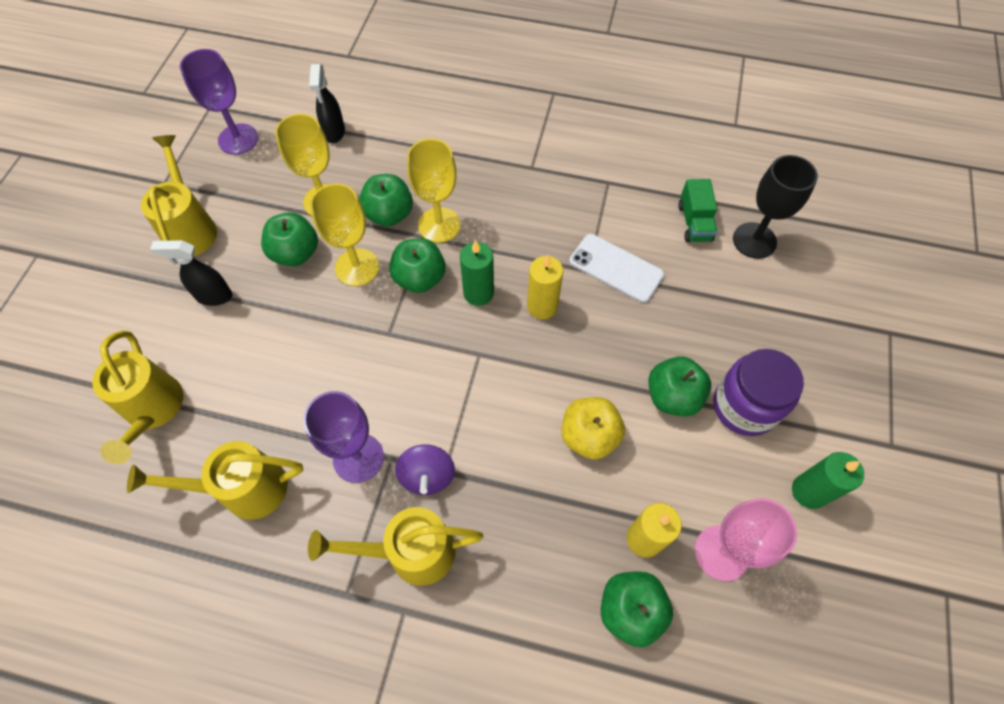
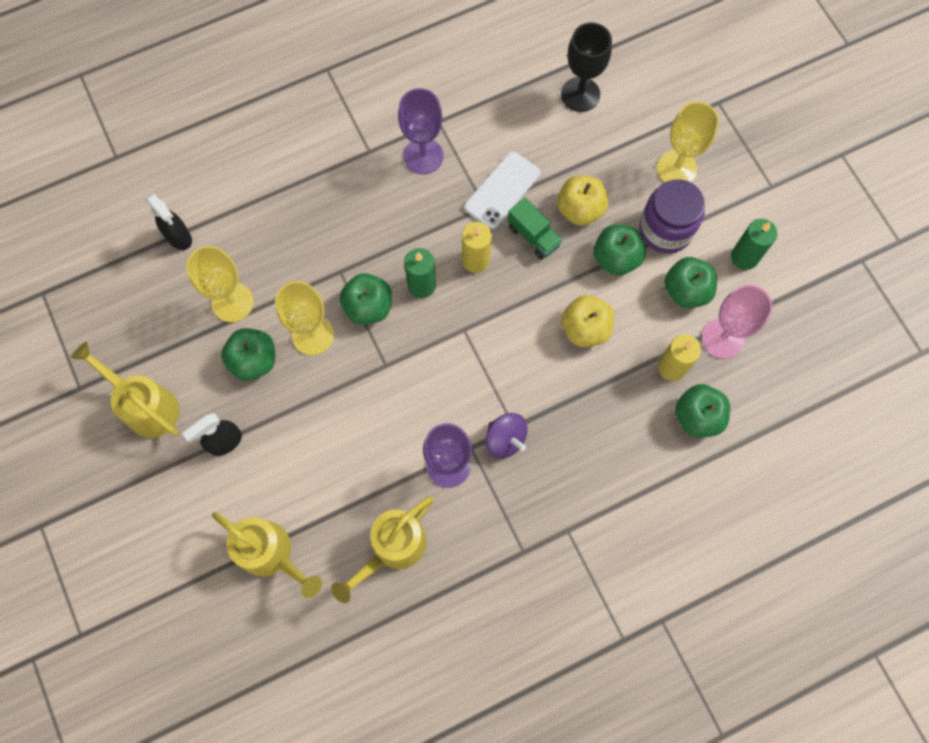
camera: 40 degrees left, 10 degrees up
purple goblet [180,49,258,155] -> purple goblet moved to [398,88,443,174]
yellow watering can [308,507,483,586] -> none
green apple [359,174,413,227] -> green apple moved to [664,257,717,308]
yellow goblet [407,139,461,243] -> yellow goblet moved to [657,102,719,182]
white phone [569,234,664,303] -> white phone turned 45 degrees counterclockwise [464,151,541,229]
green truck [678,179,717,242] -> green truck moved to [508,197,563,260]
none -> yellow apple [557,175,608,226]

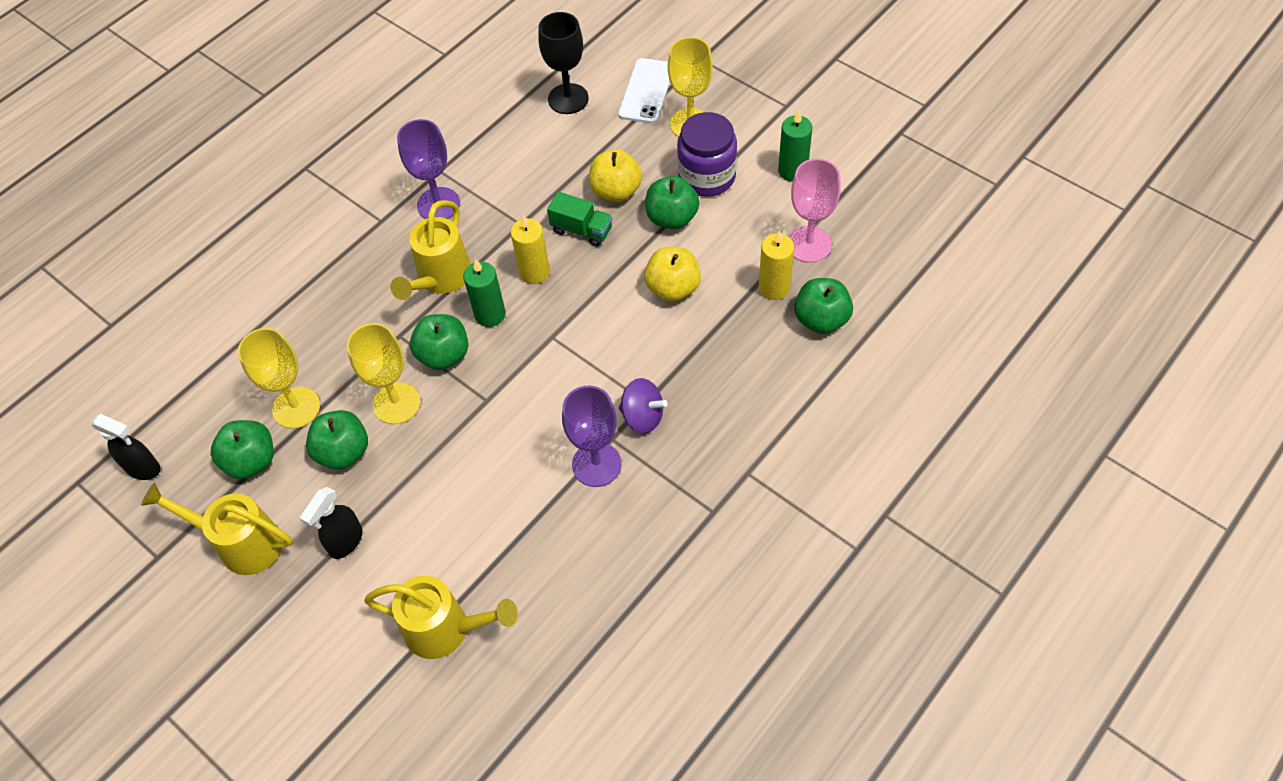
camera: 20 degrees left, 15 degrees down
black spray bottle [145,192,192,250] -> black spray bottle moved to [91,414,161,480]
yellow watering can [331,496,434,603] -> yellow watering can moved to [390,200,471,300]
white phone [464,151,541,229] -> white phone moved to [618,58,670,124]
green apple [664,257,717,308] -> green apple moved to [210,420,274,479]

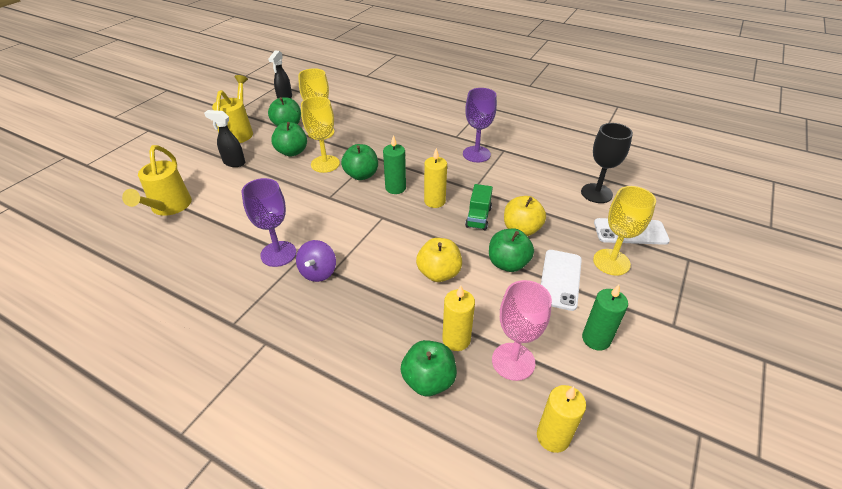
camera: 75 degrees right, 15 degrees down
yellow watering can [390,200,471,300] -> none
purple jar [677,112,737,197] -> white phone [541,250,582,311]
none -> yellow candle [537,385,586,453]

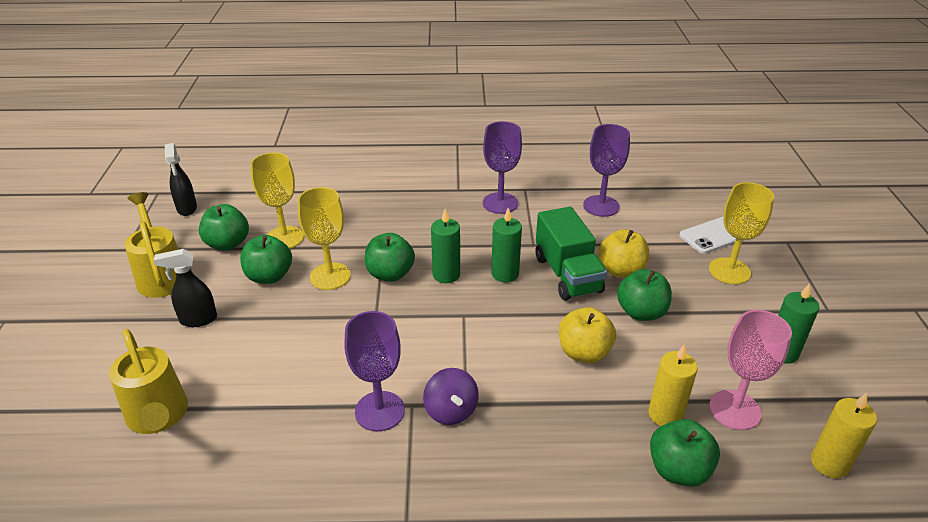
camera: 30 degrees left, 5 degrees down
yellow candle [424,148,447,208] -> green candle [491,208,522,282]
green truck [465,184,493,230] -> green truck [536,207,607,301], size x1.63
white phone [541,250,582,311] -> none
black goblet [581,123,633,203] -> none
none -> purple goblet [583,124,630,217]

